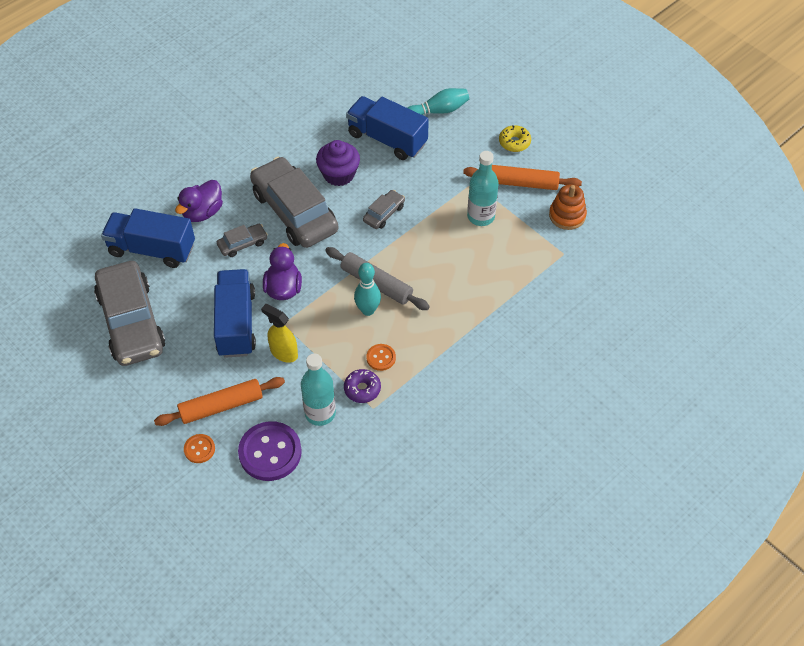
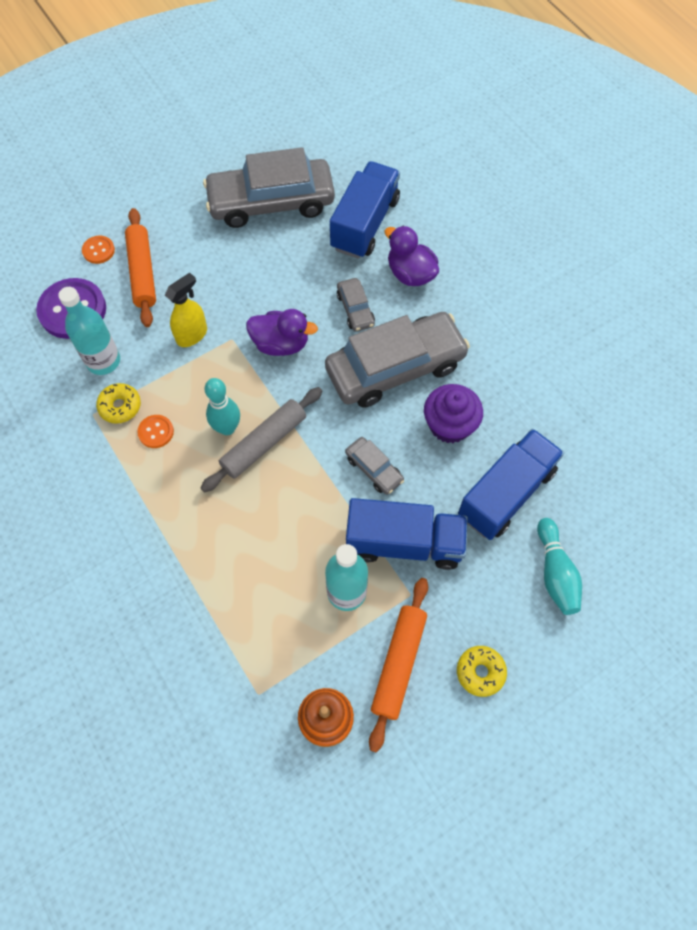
camera: 100 degrees right, 10 degrees up
blue truck [214,269,256,358] -> blue truck moved to [346,498,468,570]
purple donut [344,369,381,403] -> yellow donut [96,383,141,424]

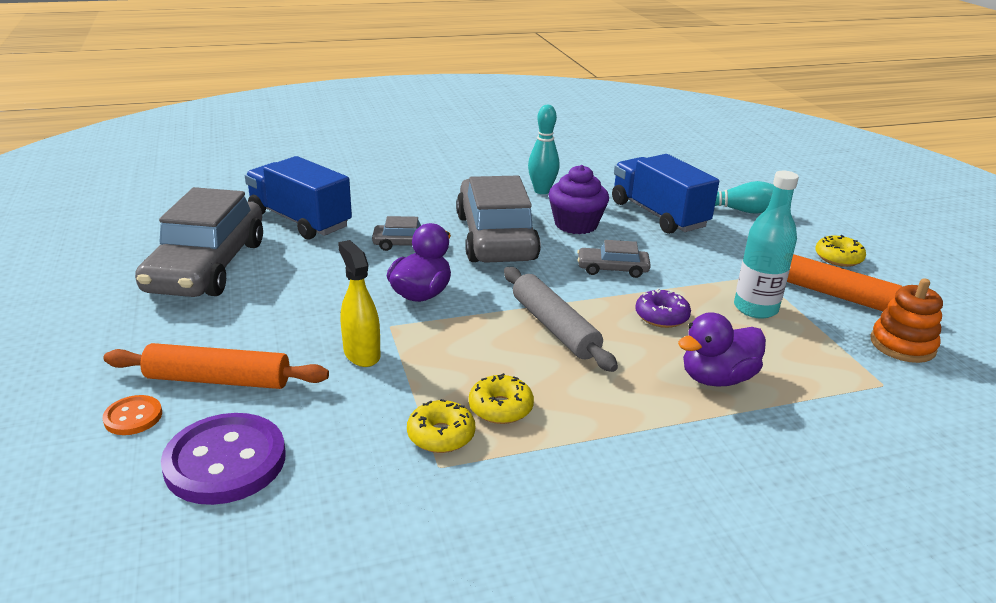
camera: 75 degrees left, 35 degrees down
turquoise bottle [58,287,120,375] -> none
orange button [137,415,174,448] -> yellow donut [469,373,534,424]
turquoise bowling pin [205,378,240,435] -> turquoise bowling pin moved to [528,105,559,194]
grey car [345,437,404,495] -> grey car turned 150 degrees counterclockwise [577,240,651,278]
blue truck [346,498,468,570] -> none
purple duck [384,226,439,286] -> purple duck moved to [678,312,766,387]
none -> purple donut [635,288,691,328]

